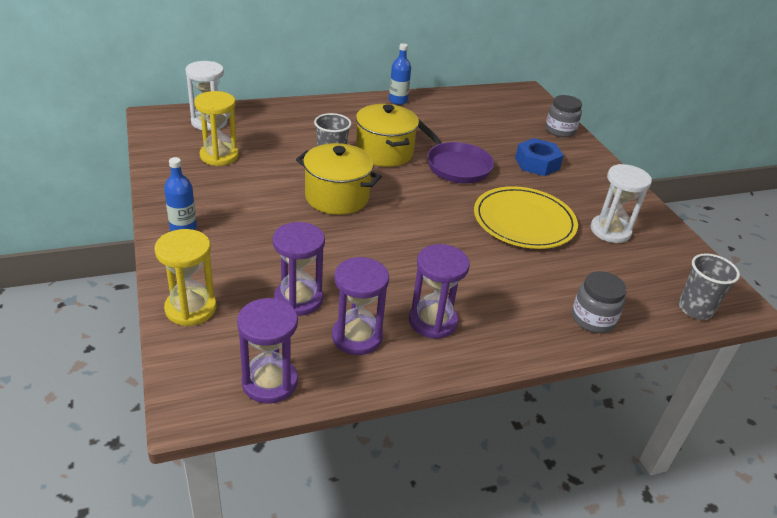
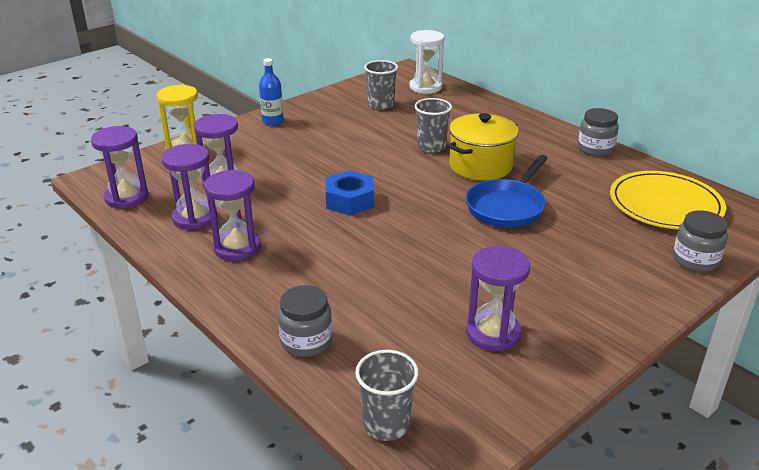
camera: 70 degrees right, 5 degrees down
yellow hourglass [194,91,239,166] -> grey cup [364,60,398,110]
yellow pot [296,143,382,215] -> none
blue bottle [389,43,411,105] -> grey jar [578,108,619,156]
purple pan [418,119,494,183] -> blue pan [466,155,548,228]
yellow plate [474,186,578,249] -> yellow plate moved to [610,171,726,230]
blue nut [515,138,564,176] -> blue nut moved to [326,171,374,216]
white hourglass [591,164,652,243] -> purple hourglass [466,246,530,351]

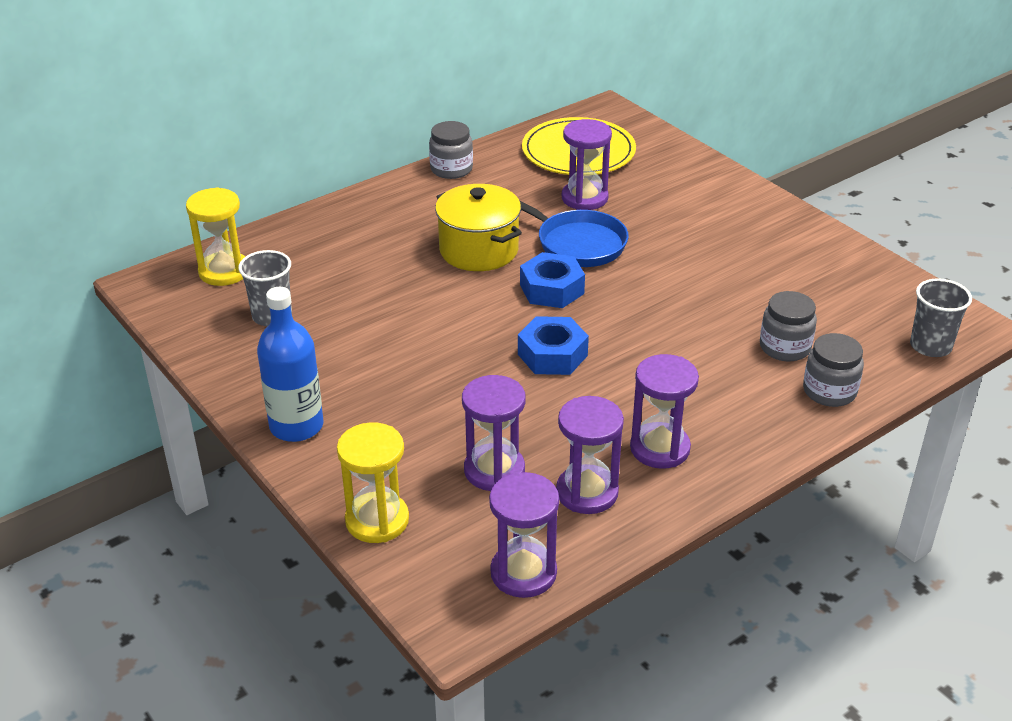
camera: 85 degrees left, 5 degrees up
blue bottle [259,58,284,126] -> blue bottle [257,287,323,442], size x1.54
white hourglass [409,30,444,94] -> yellow hourglass [186,187,245,286]
grey cup [414,98,452,153] -> none
purple hourglass [466,246,530,351] -> purple hourglass moved to [562,119,612,210]
grey jar [673,210,728,272] -> grey jar moved to [760,291,817,362]
none -> blue nut [520,252,585,308]

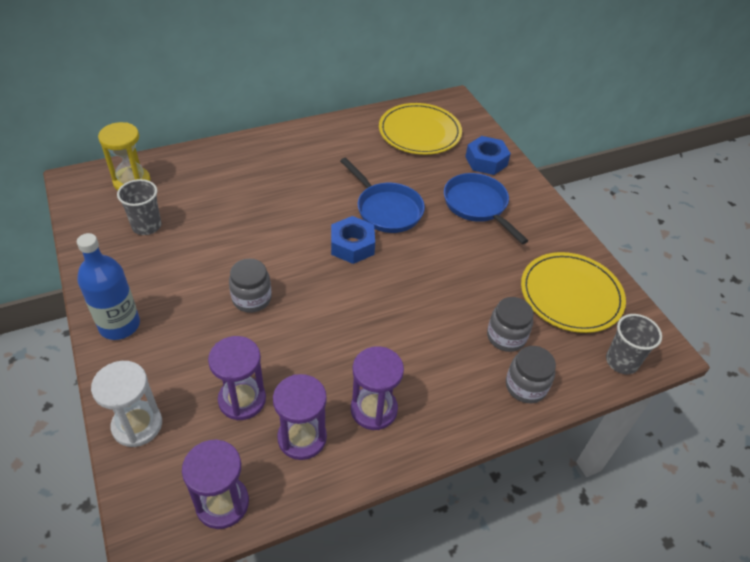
camera: 10 degrees right, 10 degrees up
yellow hourglass [337,422,409,543] -> white hourglass [91,361,162,447]
grey jar [429,121,473,179] -> grey jar moved to [229,259,272,313]
yellow pot [435,184,522,271] -> none
blue nut [518,316,589,375] -> blue nut moved to [465,136,511,175]
purple hourglass [562,119,612,210] -> none
none -> blue pan [444,173,528,244]
none -> yellow plate [521,252,626,333]

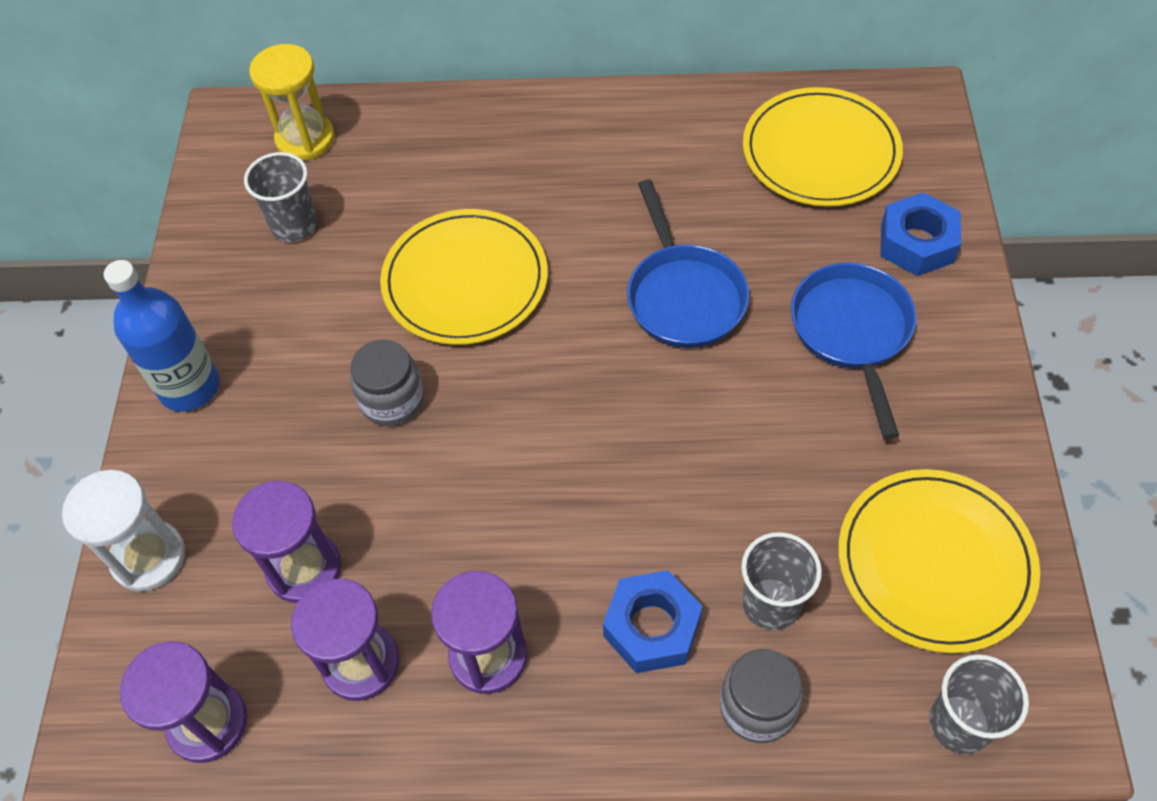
camera: 30 degrees right, 10 degrees up
blue nut [331,216,375,264] -> blue nut moved to [603,570,703,673]
grey jar [487,297,534,352] -> grey cup [741,532,822,630]
none -> yellow plate [380,209,548,345]

